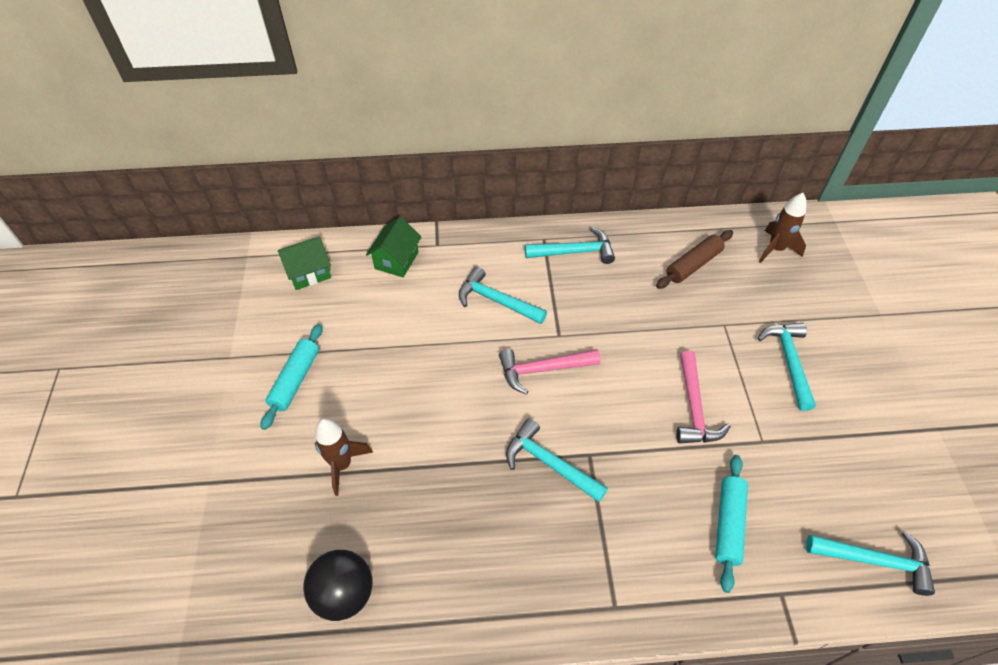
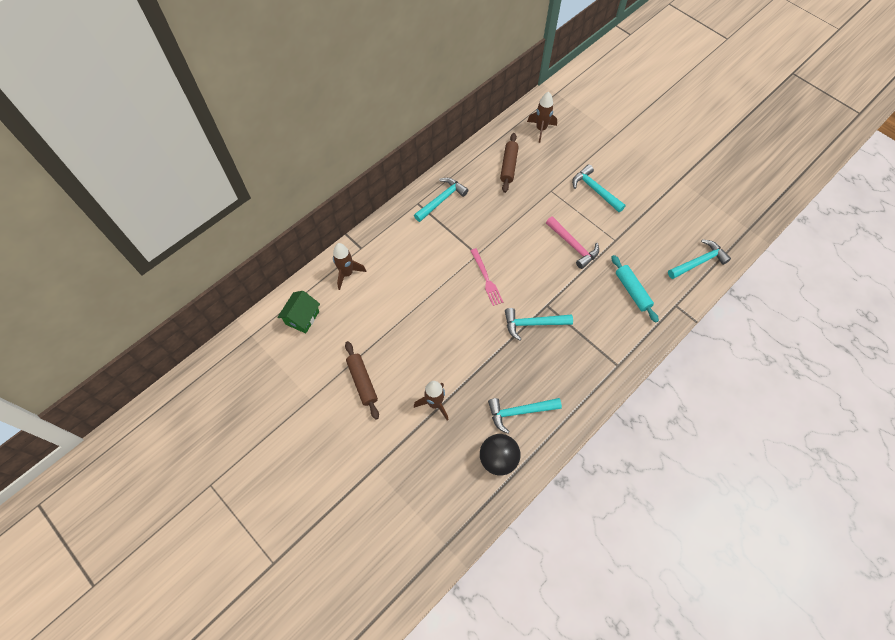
camera: 40 degrees left, 10 degrees up
turquoise rolling pin [261,324,323,430] -> brown rolling pin [345,341,379,420]
green house [366,217,421,277] -> brown rocket [333,243,366,290]
turquoise hammer [459,266,547,324] -> turquoise hammer moved to [488,398,562,434]
pink hammer [499,349,601,395] -> pink fork [470,248,503,306]

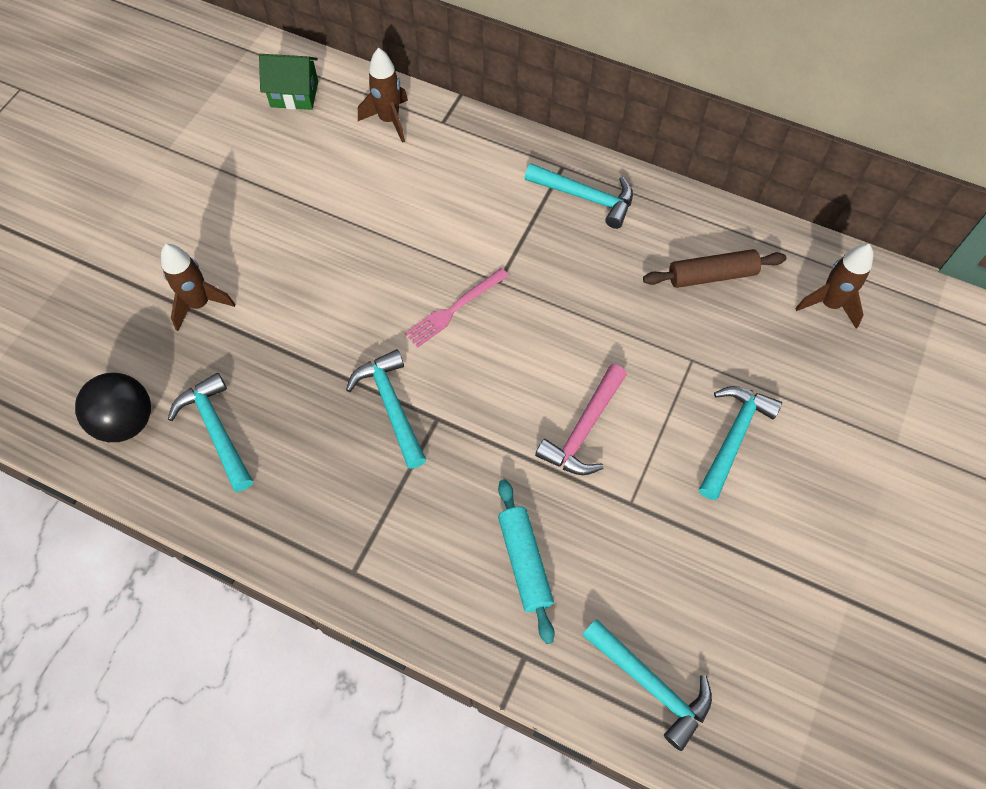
camera: 70 degrees right, 0 degrees up
brown rolling pin [345,341,379,420] -> none
turquoise rolling pin [611,255,659,322] -> turquoise rolling pin turned 60 degrees counterclockwise [498,479,555,644]

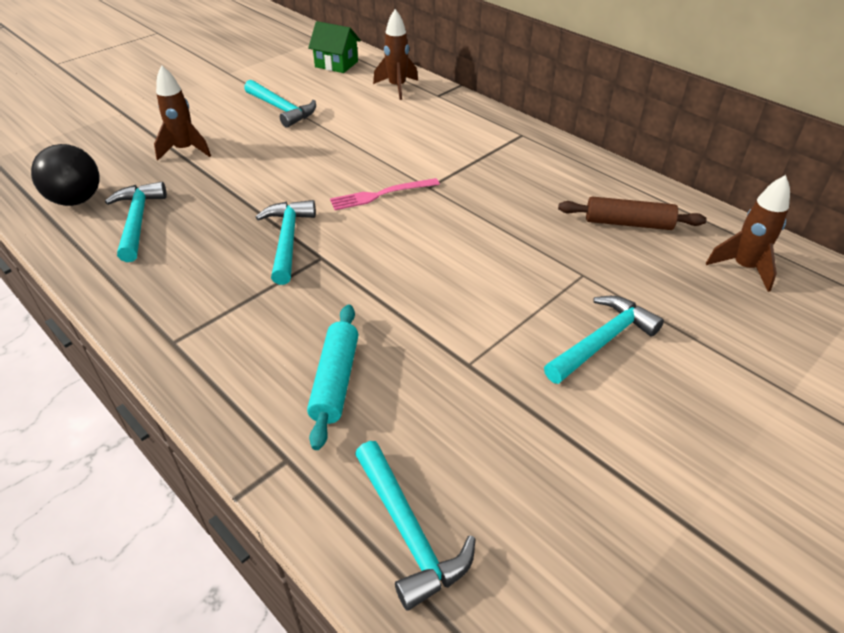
camera: 20 degrees right, 20 degrees down
turquoise hammer [525,163,633,229] -> turquoise hammer moved to [244,80,316,128]
pink hammer [535,364,627,475] -> none

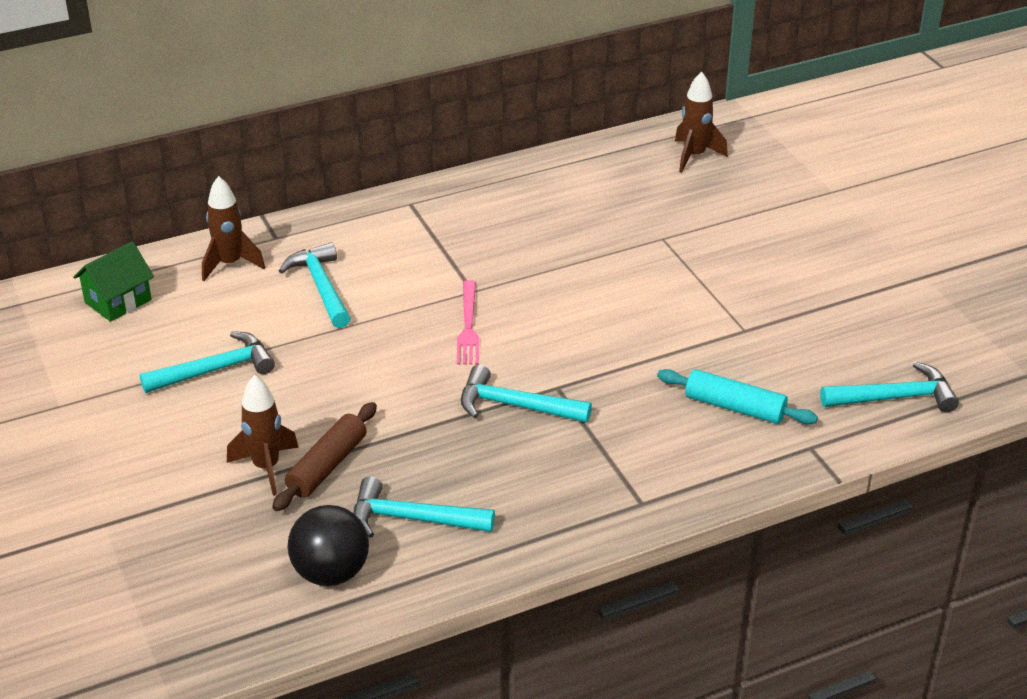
camera: 70 degrees left, 5 degrees down
turquoise hammer [544,296,664,384] -> turquoise hammer moved to [279,242,351,328]
brown rolling pin [558,197,707,230] -> brown rolling pin moved to [272,402,377,511]

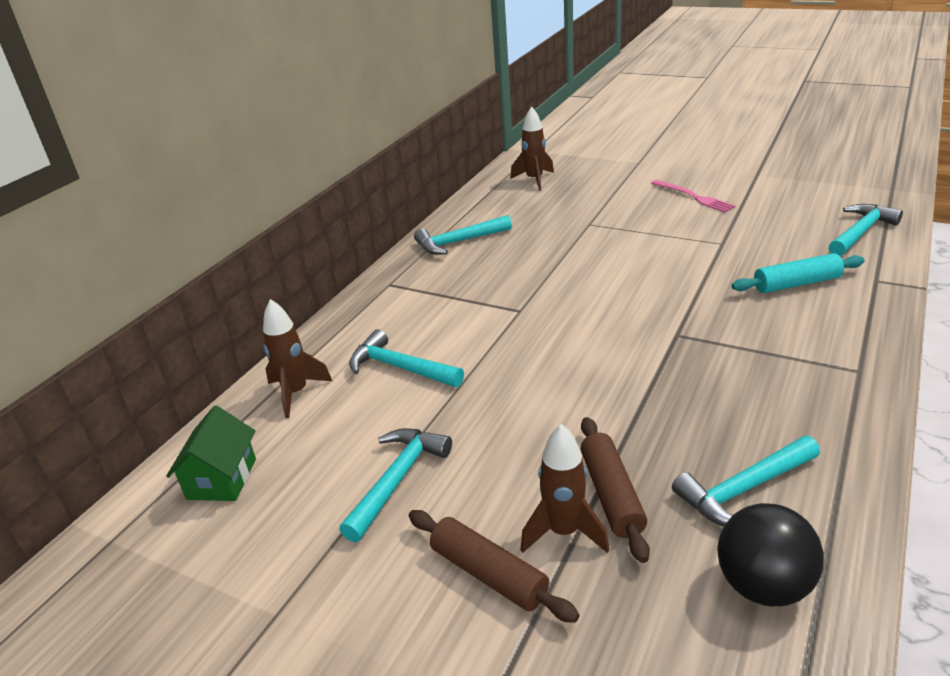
camera: 35 degrees left, 5 degrees down
pink fork [457,280,479,365] -> pink fork moved to [651,180,736,213]
turquoise hammer [461,365,592,423] -> turquoise hammer moved to [414,215,512,255]
none -> brown rolling pin [409,510,579,623]

